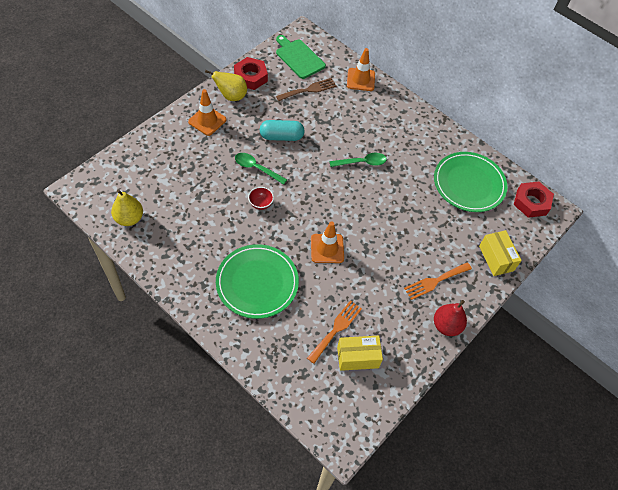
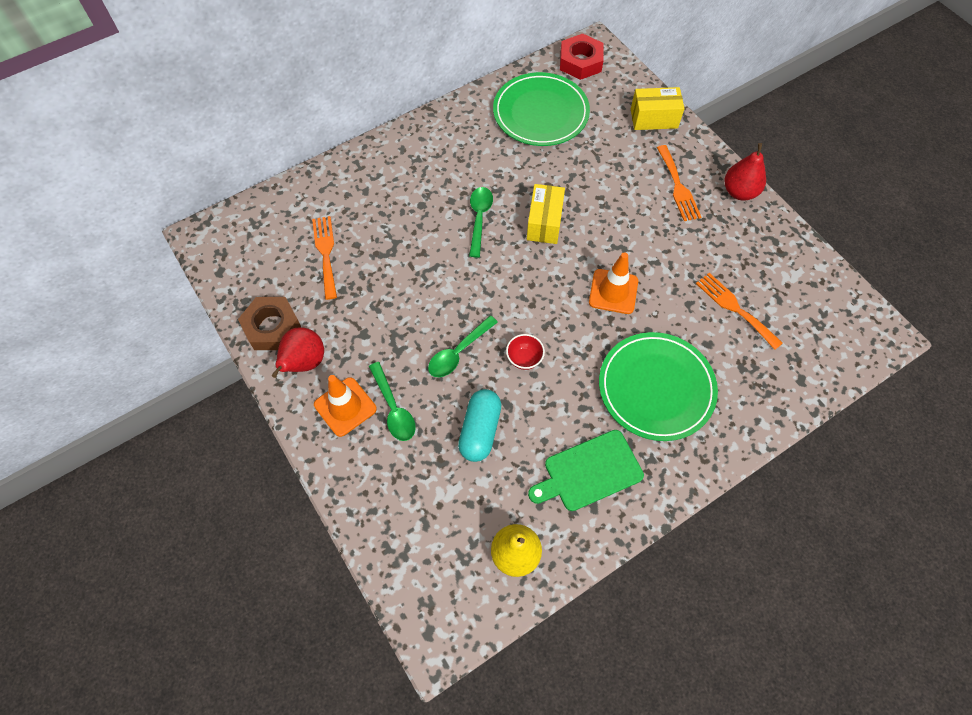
camera: 70 degrees left, 5 degrees up
yellow pear [205,70,247,101] -> red pear [272,327,324,378]
red nut [234,57,268,90] -> brown nut [238,297,301,350]
turquoise capsule [260,120,305,141] -> turquoise capsule moved to [458,389,501,462]
green cutting board [276,35,326,79] -> green cutting board moved to [528,430,644,511]
brown fork [276,78,336,101] -> orange fork [312,216,337,300]
yellow box [337,336,383,371] -> yellow box moved to [527,184,565,244]
orange traffic cone [347,48,375,91] -> none
none -> green spoon [369,362,416,441]

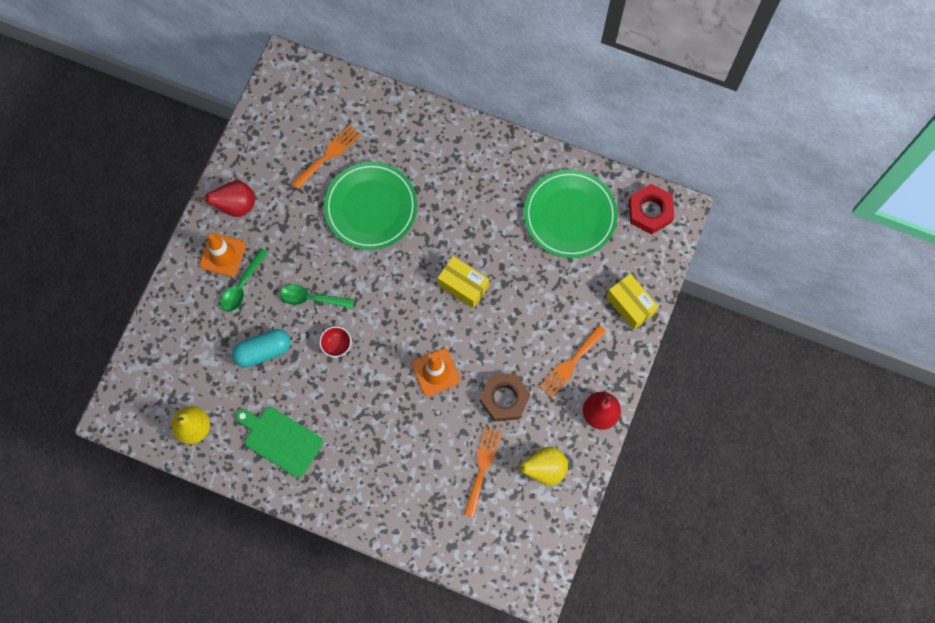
camera: 55 degrees right, 10 degrees up
brown nut [238,297,301,350] -> brown nut moved to [479,373,530,422]
green spoon [469,187,493,258] -> none
yellow box [527,184,565,244] -> yellow box turned 60 degrees clockwise [438,256,489,308]
green plate [599,332,718,441] -> green plate moved to [324,162,417,250]
none -> yellow pear [512,447,568,485]

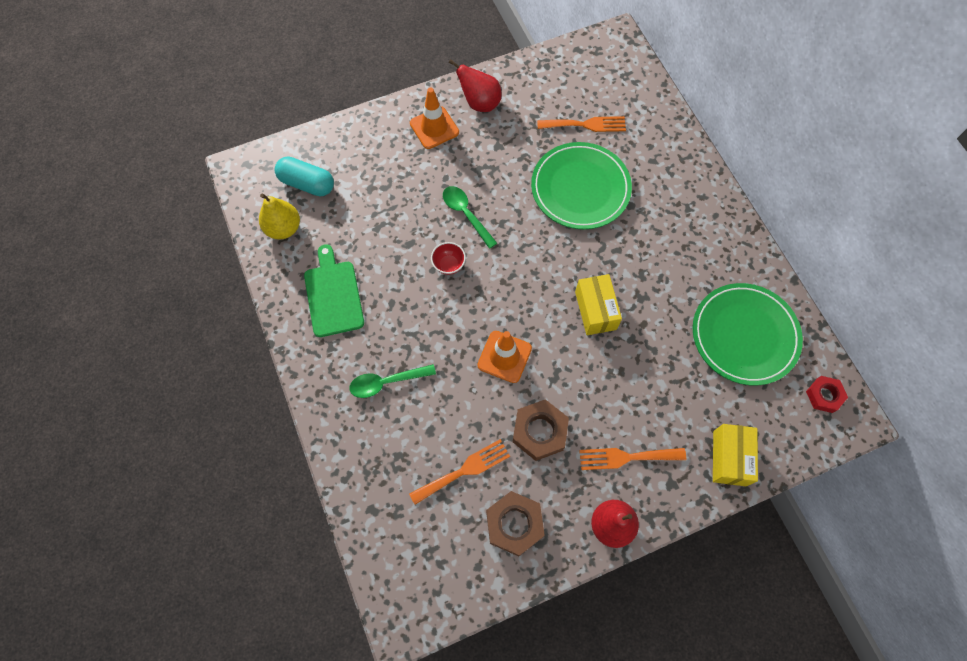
camera: 45 degrees right, 5 degrees down
green spoon [220,248,269,312] -> green spoon moved to [349,364,436,398]
turquoise capsule [232,329,291,368] -> turquoise capsule moved to [275,156,334,196]
yellow pear [512,447,568,485] -> brown nut [486,491,545,556]
red nut [629,184,674,234] -> red nut [806,376,848,413], size x0.64

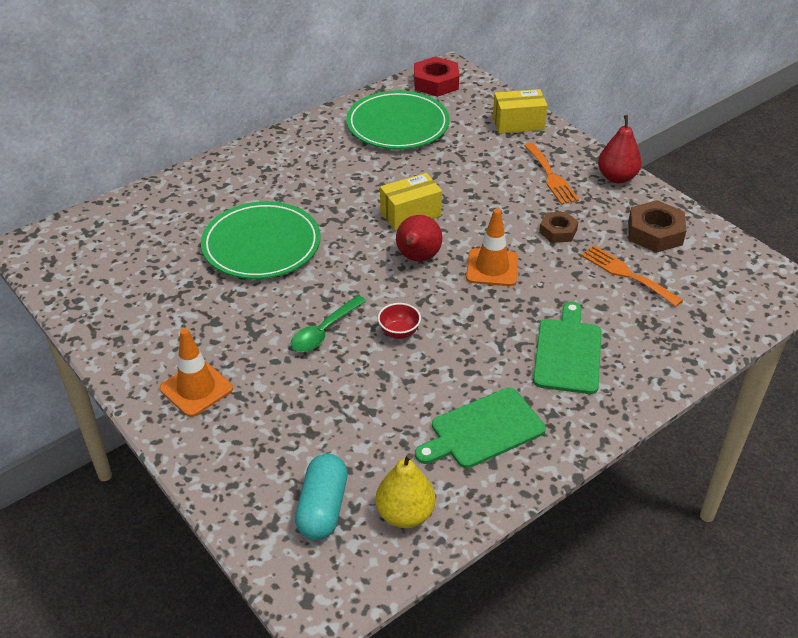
camera: 105 degrees left, 25 degrees down
green spoon [349,364,436,398] -> green cutting board [533,301,602,394]
red pear [448,59,502,112] -> red pear moved to [396,215,442,262]
brown nut [513,399,569,461] -> brown nut [539,212,579,243], size x0.64
orange fork [537,116,626,132] -> none
red nut [806,376,848,413] -> red nut [414,57,459,97], size x1.57

